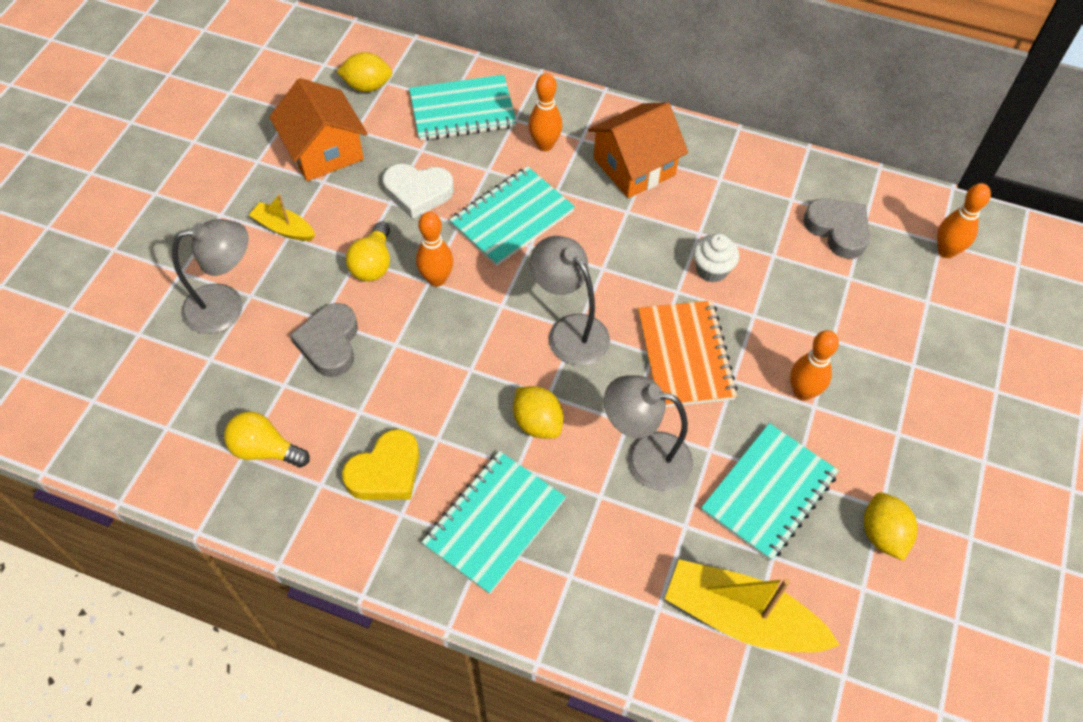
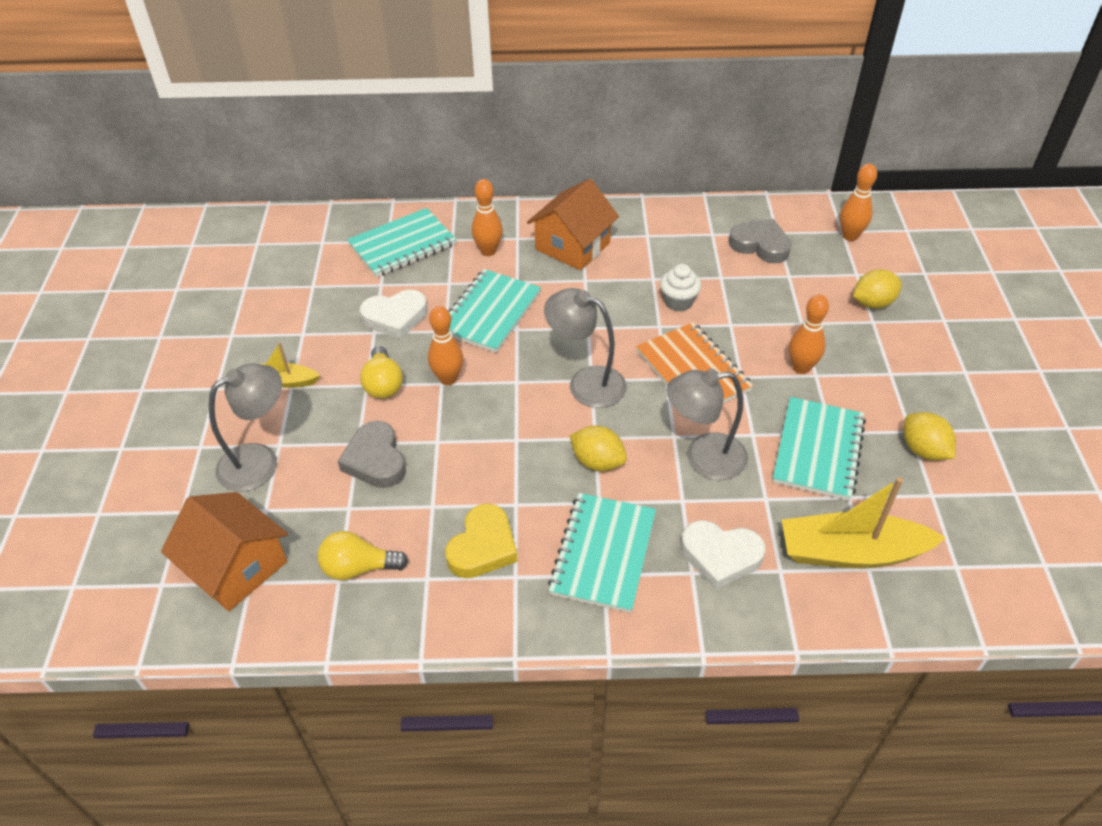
camera: 20 degrees left, 10 degrees down
orange house [269,78,368,181] -> orange house moved to [161,492,288,611]
yellow lemon [337,52,392,92] -> yellow lemon moved to [853,269,902,309]
none -> white heart [681,520,766,590]

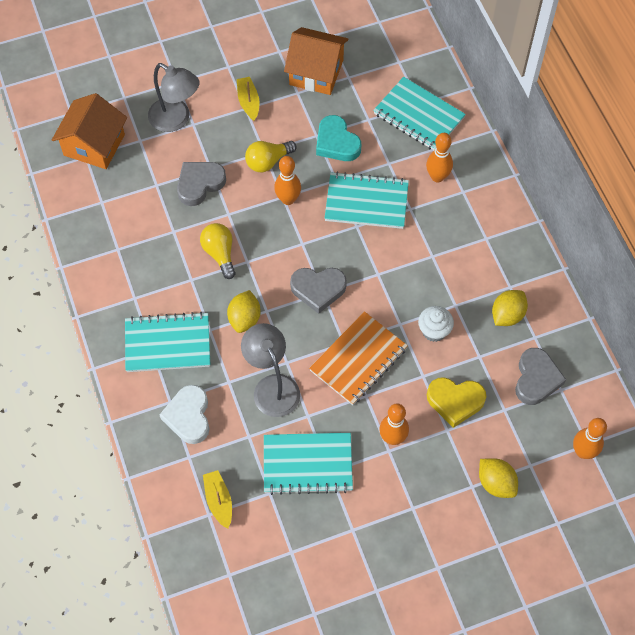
camera: 70 degrees right, 15 degrees up
yellow light bulb [318,531,408,580] -> yellow light bulb moved to [200,223,236,279]
white heart [360,290,428,339] -> turquoise heart [316,115,361,161]
yellow heart [445,503,518,578] -> yellow heart moved to [427,377,486,428]
orange house [527,179,619,270] -> orange house moved to [284,27,349,95]
grey lamp [544,288,627,408] -> grey heart [290,268,347,314]
yellow boat [782,477,946,569] -> yellow boat [203,470,232,529], size x0.53
yellow lemon [904,412,956,460] -> yellow lemon moved to [492,290,528,326]

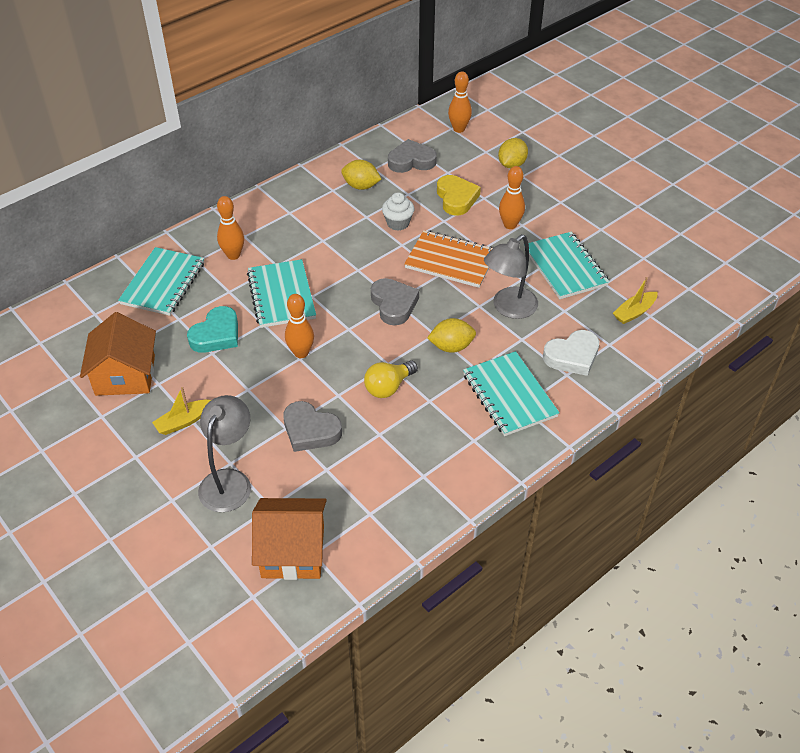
camera: 110 degrees left, 15 degrees down
yellow light bulb [245,141,297,172] -> none

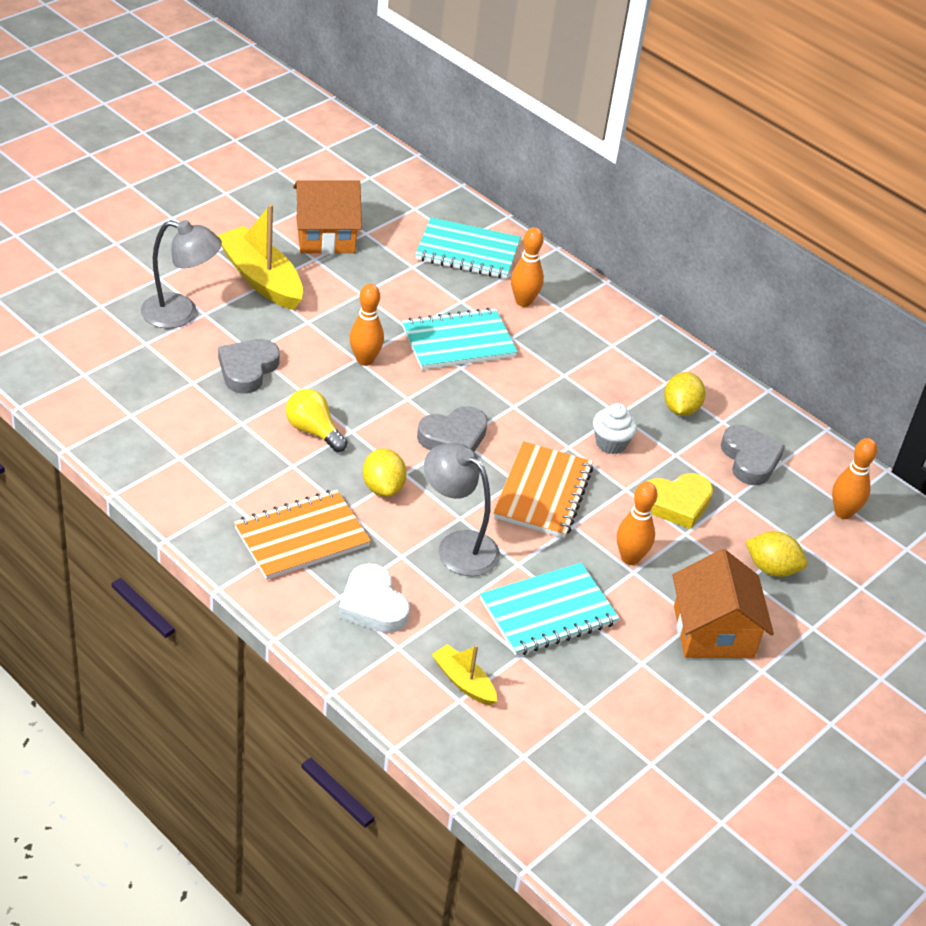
camera: 80 degrees right, 5 degrees down
yellow boat [152,387,211,435] -> yellow boat [217,204,303,310], size x1.89
turquoise heart [187,306,238,353] -> none
orange house [252,498,327,580] -> orange house moved to [672,549,774,658]
turquoise notebook [463,351,560,436] -> orange notebook [234,490,371,580]

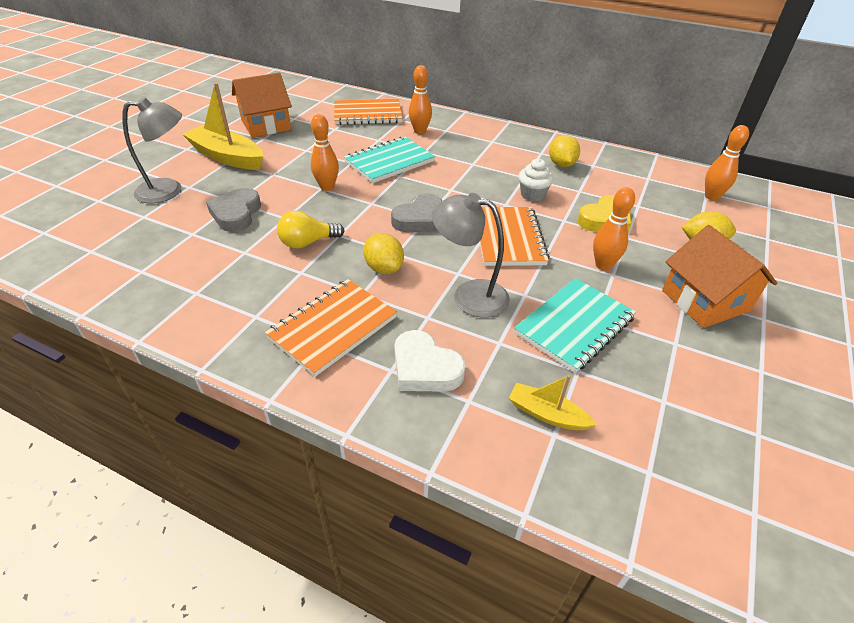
camera: 15 degrees left, 0 degrees up
yellow light bulb [286,389,347,452] -> yellow light bulb turned 45 degrees counterclockwise [277,211,345,249]
turquoise notebook [415,217,521,279] -> orange notebook [334,99,402,125]
grey heart [721,425,785,485] -> none

